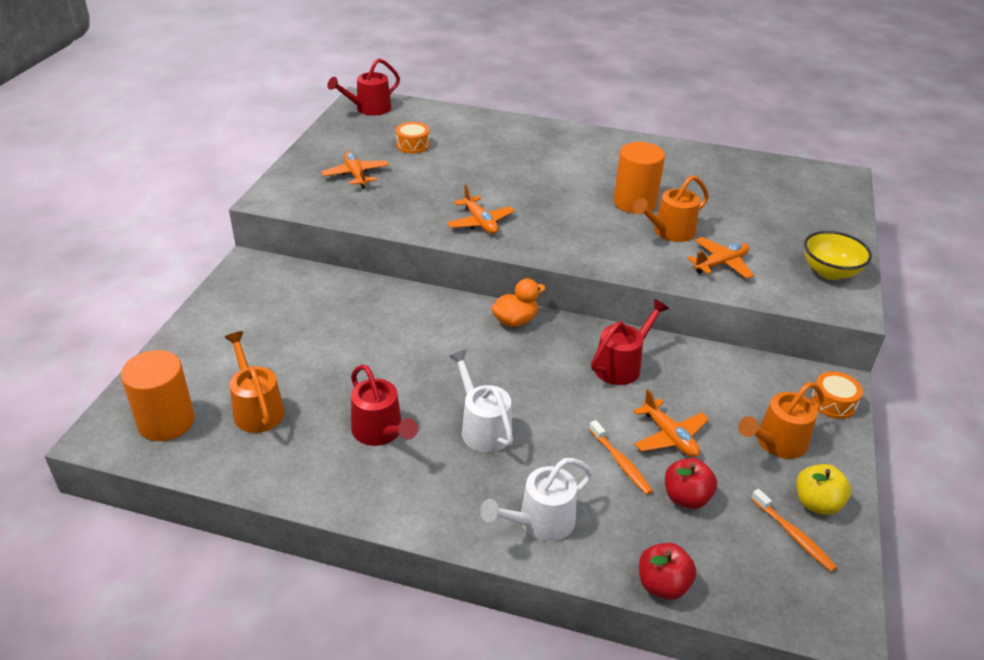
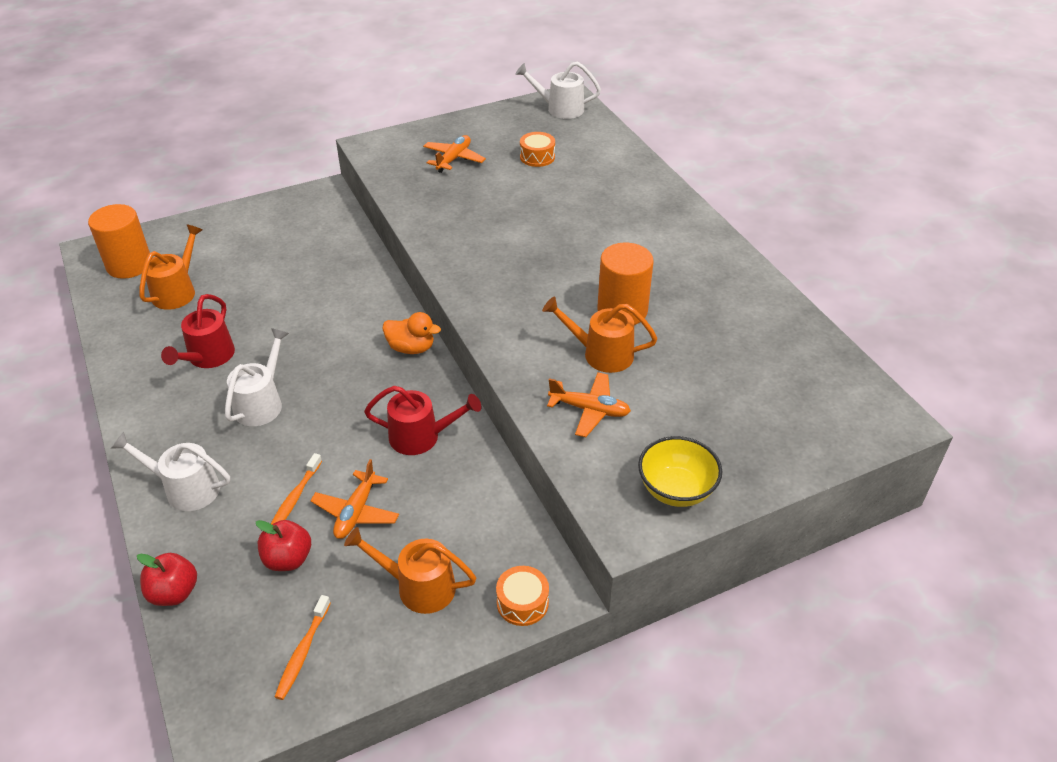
camera: 50 degrees right, 5 degrees up
red watering can [327,58,400,116] -> white watering can [515,62,601,119]
orange plane [447,185,515,234] -> none
yellow apple [796,464,851,515] -> none

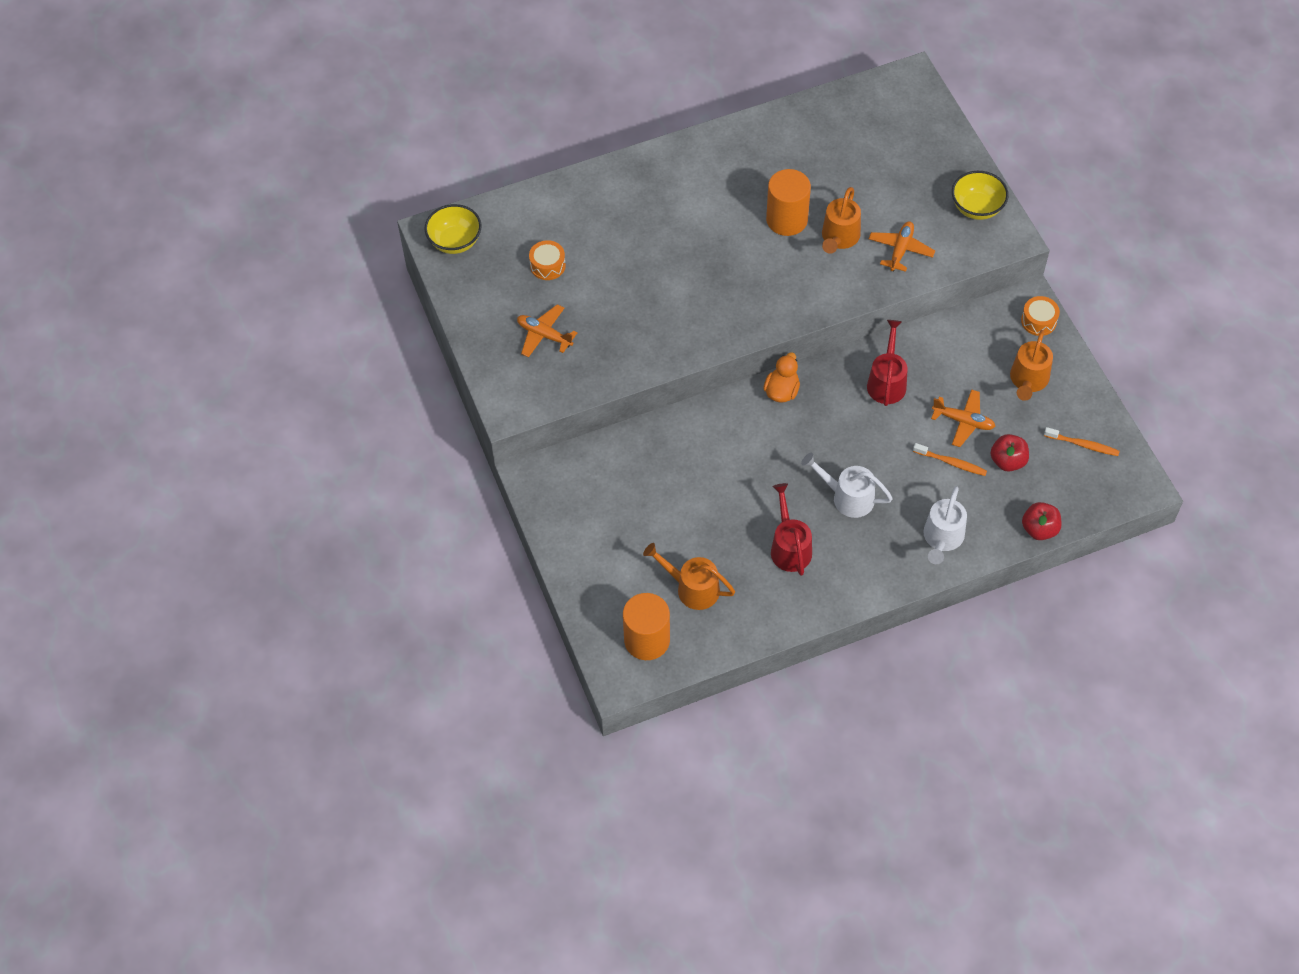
camera: 85 degrees left, 15 degrees up
red watering can [161,294,235,368] -> red watering can turned 120 degrees counterclockwise [771,483,812,576]
white watering can [515,62,601,119] -> yellow bowl [424,204,482,254]

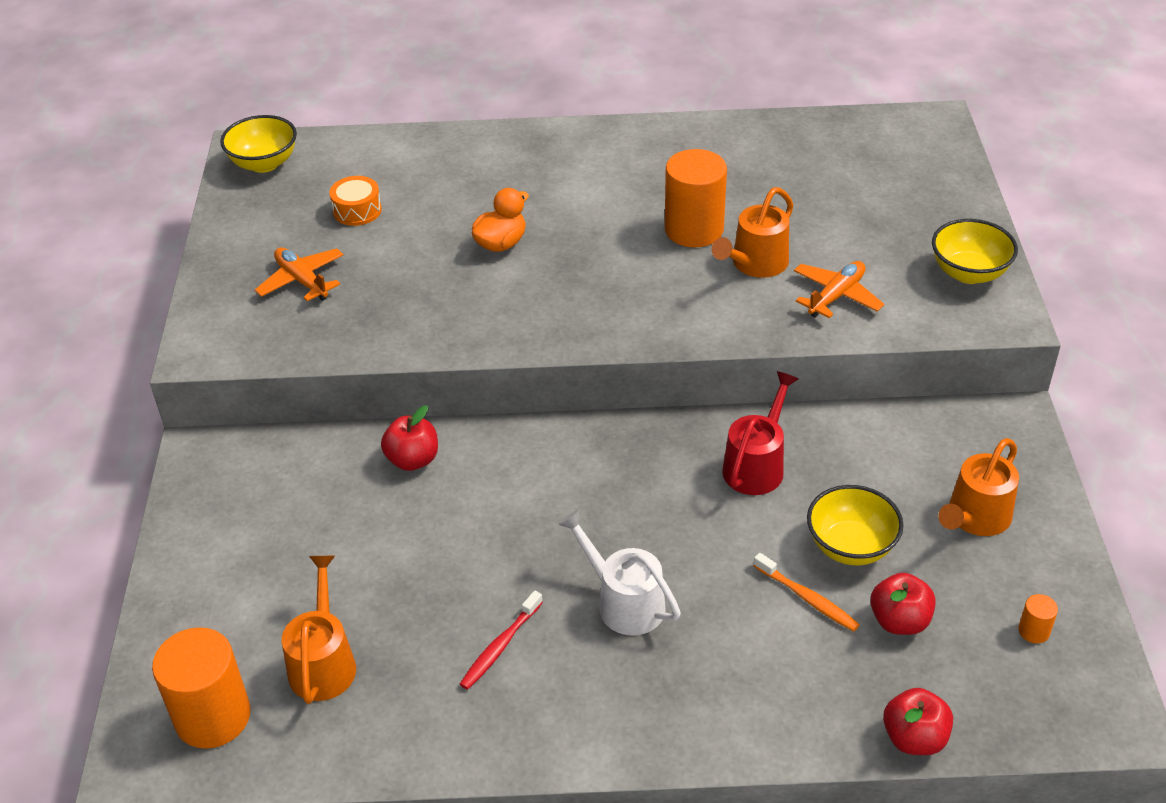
camera: 20 degrees right, 15 degrees down
orange watering can [643,543,735,610] -> orange watering can turned 45 degrees clockwise [282,556,356,704]
orange duck [763,352,800,403] -> orange duck moved to [472,188,529,252]
red watering can [771,483,812,576] -> red toothbrush [460,591,543,690]
white watering can [923,486,967,564] -> none
orange plane [931,389,996,447] -> yellow bowl [807,485,904,565]
orange drum [1021,296,1060,336] -> none
orange toothbrush [1044,427,1120,456] -> orange cylinder [1018,594,1058,643]
none -> red apple [381,405,438,471]

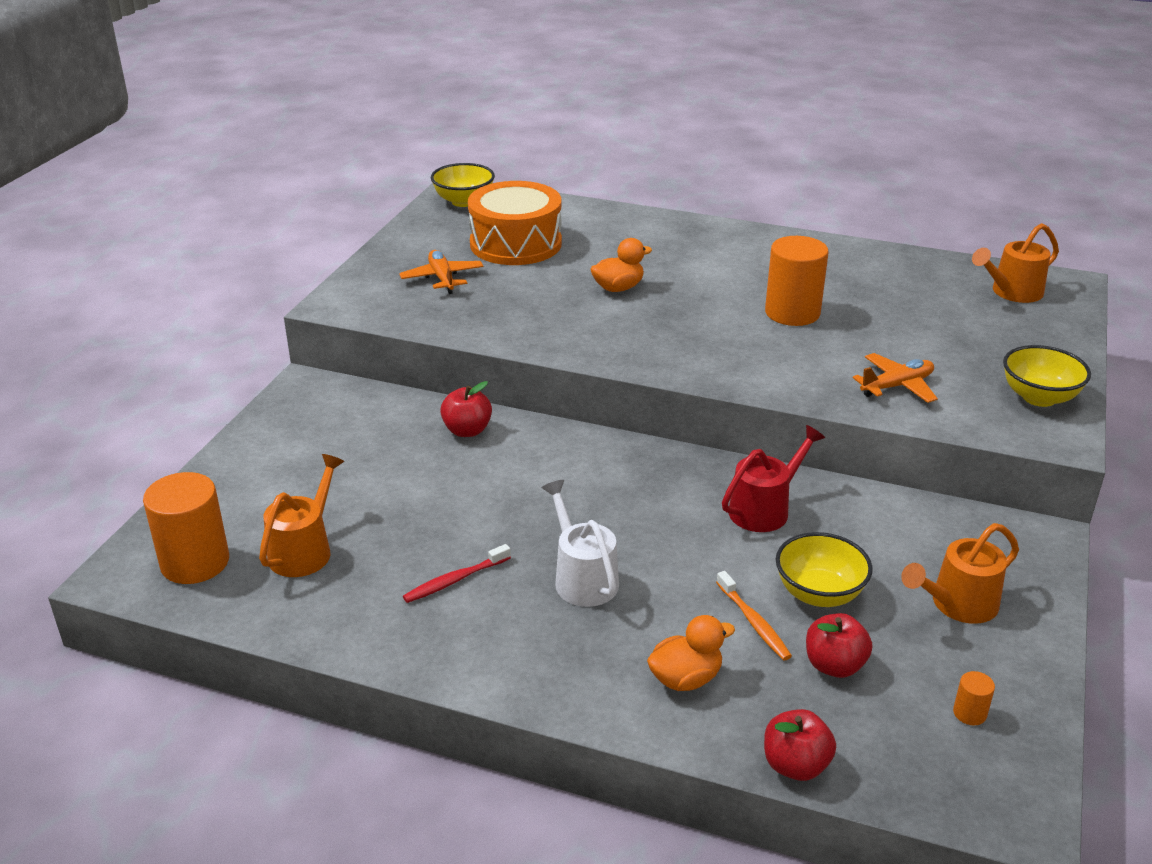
camera: 20 degrees right, 10 degrees down
orange drum [329,176,382,226] -> orange drum [468,181,562,265], size x2.18
orange watering can [712,187,793,278] -> orange watering can moved to [972,223,1059,303]
none -> orange duck [647,615,735,691]

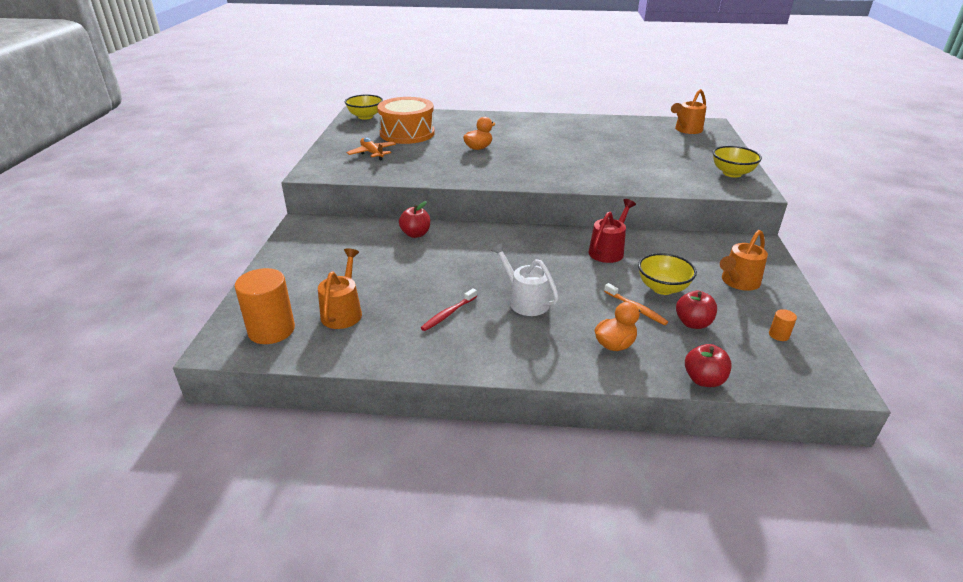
camera: 15 degrees left, 0 degrees up
orange cylinder [765,236,829,326] -> none
orange plane [853,353,938,403] -> none

